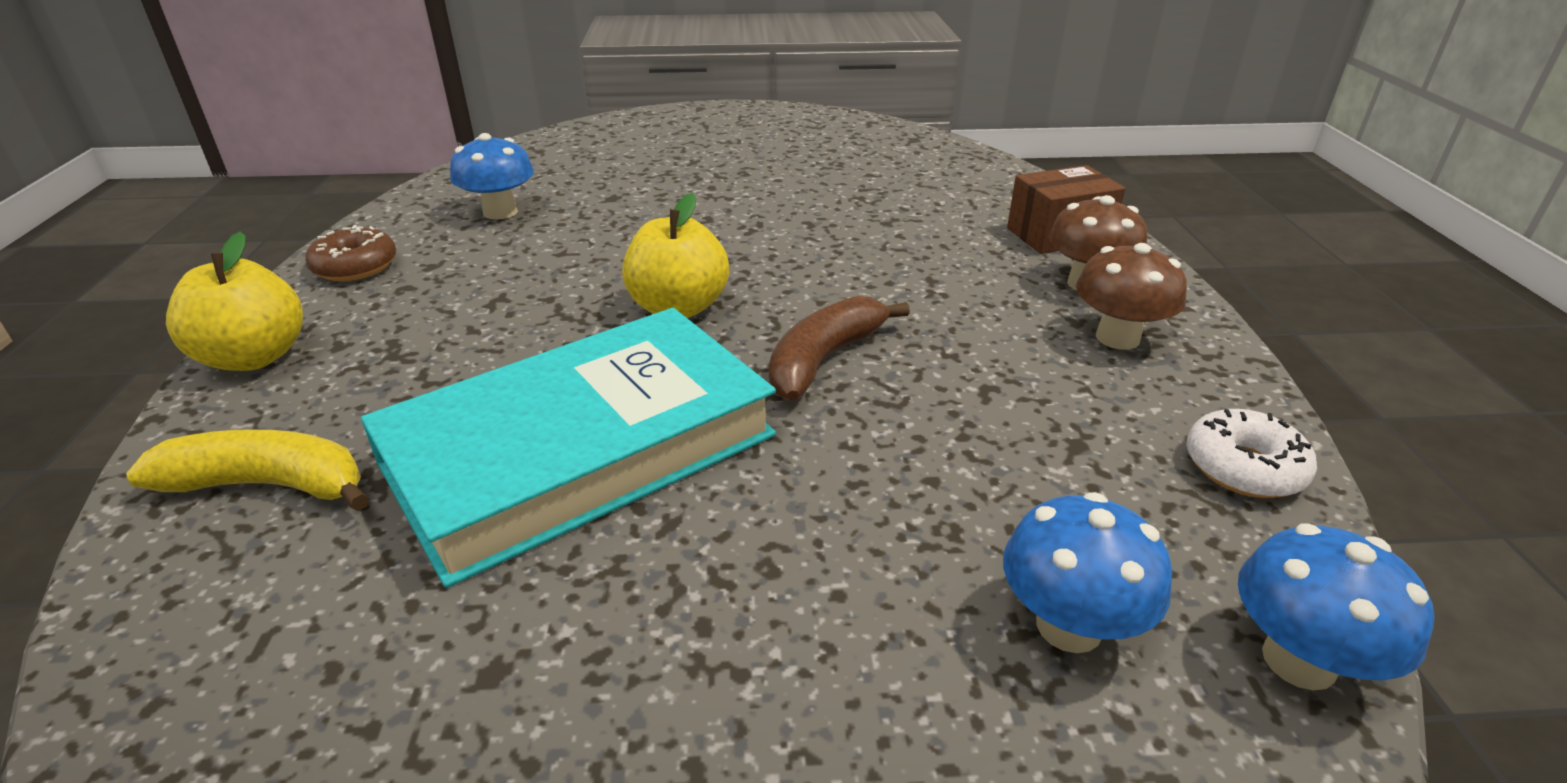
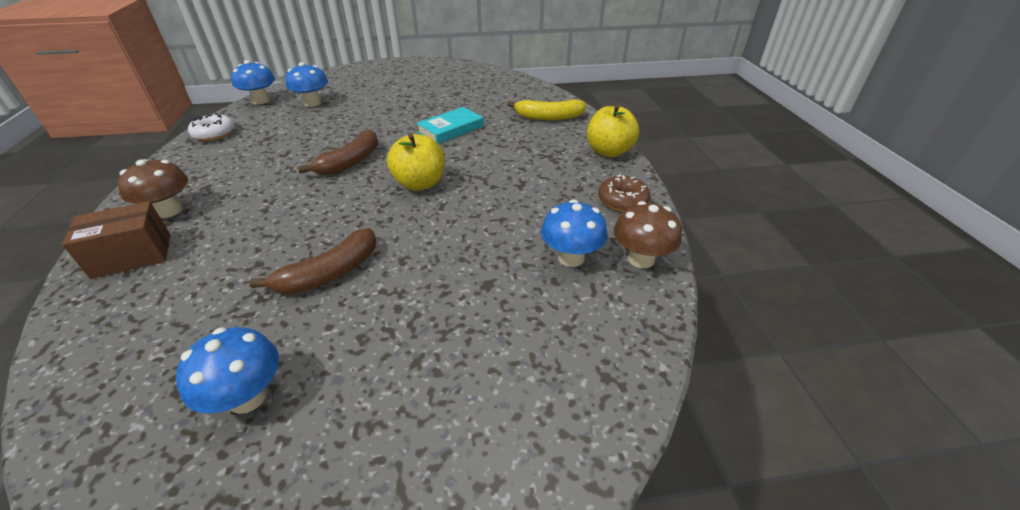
camera: 175 degrees right, 5 degrees up
turquoise book [361,308,776,588] -> turquoise book [416,107,484,144], size x0.48
brown mushroom [1076,243,1187,350] -> brown mushroom moved to [614,201,682,268]
none -> blue mushroom [175,327,279,414]
none -> brown banana [249,228,376,294]

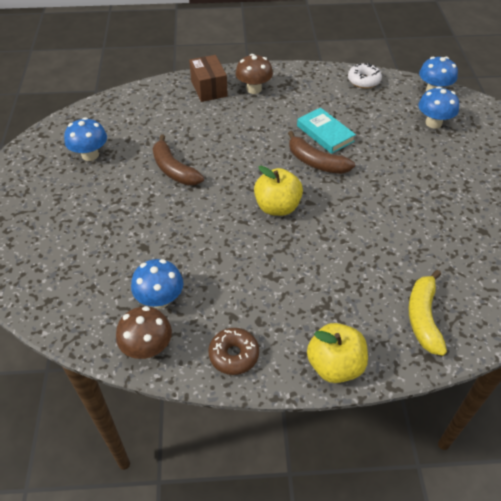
camera: 95 degrees right, 10 degrees up
turquoise book [416,107,484,144] -> turquoise book moved to [297,108,356,154]

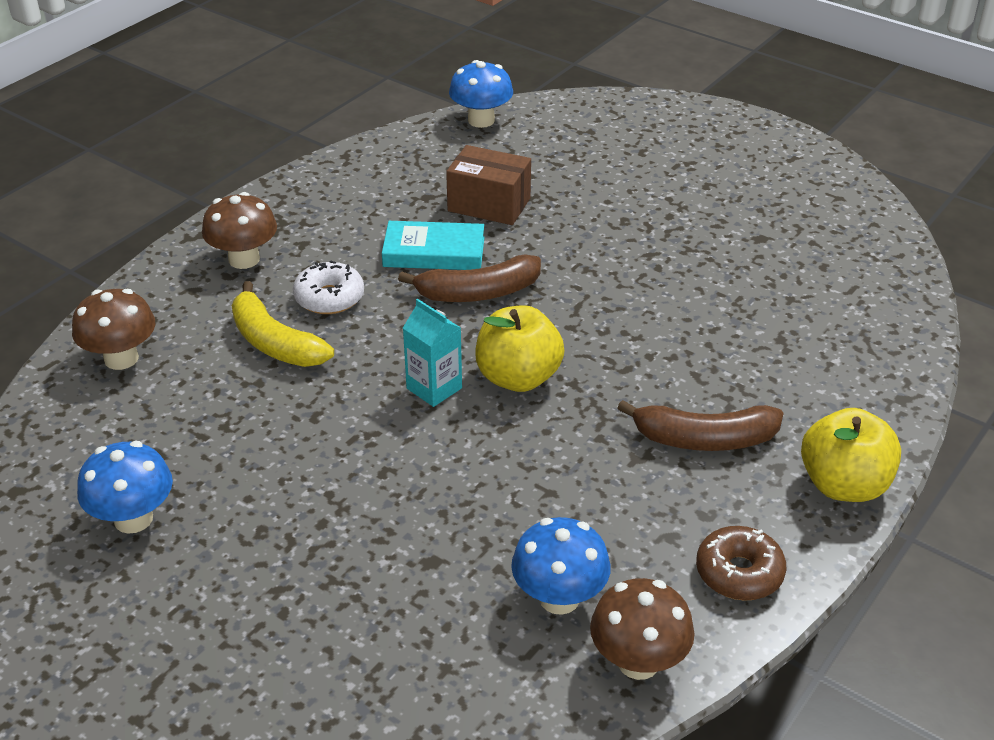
camera: 50 degrees left, 10 degrees down
brown banana [153,134,204,185] -> brown banana moved to [617,400,784,451]
brown box [189,55,228,102] -> brown box moved to [446,145,531,225]
white donut [348,63,382,88] -> white donut moved to [293,260,364,314]
yellow banana [408,270,447,356] -> yellow banana moved to [232,281,334,367]
blue mushroom [418,86,459,129] -> none
none -> brown mushroom [72,289,155,370]
none -> turquoise carton [403,299,462,407]

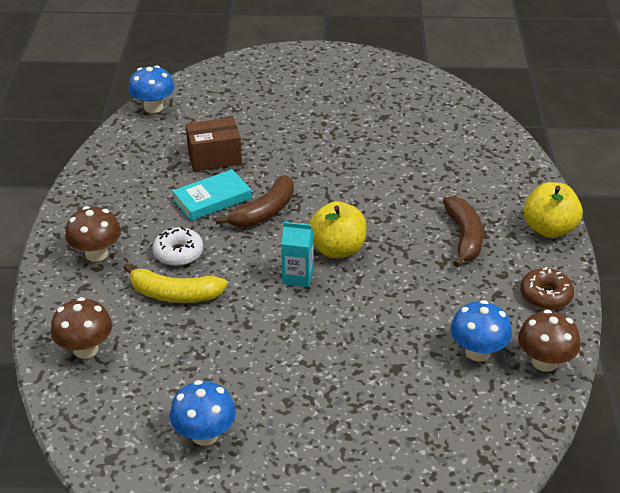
camera: 35 degrees left, 0 degrees up
brown banana [617,400,784,451] -> brown banana turned 60 degrees counterclockwise [443,196,484,268]

